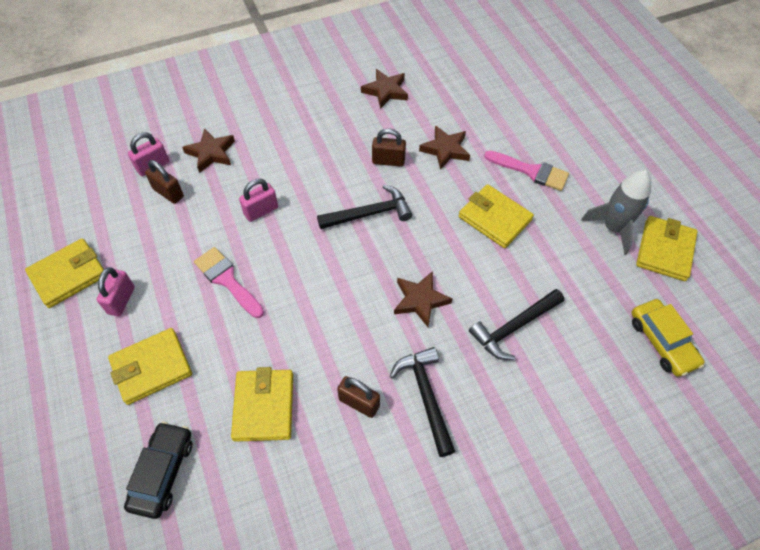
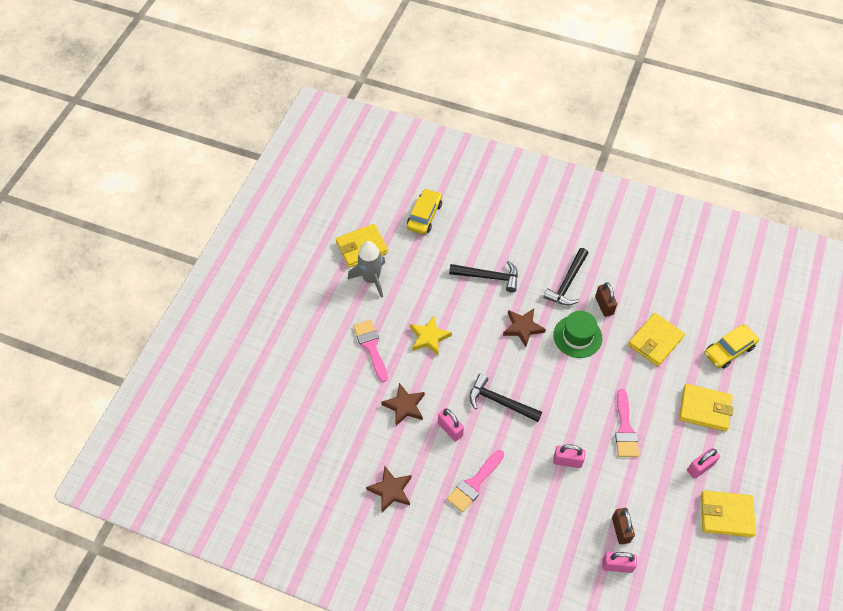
camera: 135 degrees left, 0 degrees up
black car [124,422,192,519] -> yellow car [704,325,759,369]
brown star [182,128,235,173] -> none
brown padlock [372,129,406,167] -> pink padlock [438,408,464,442]
yellow wallet [459,184,534,248] -> yellow star [410,316,452,355]
none -> pink brush [447,450,504,512]
none -> green hat [553,311,602,358]

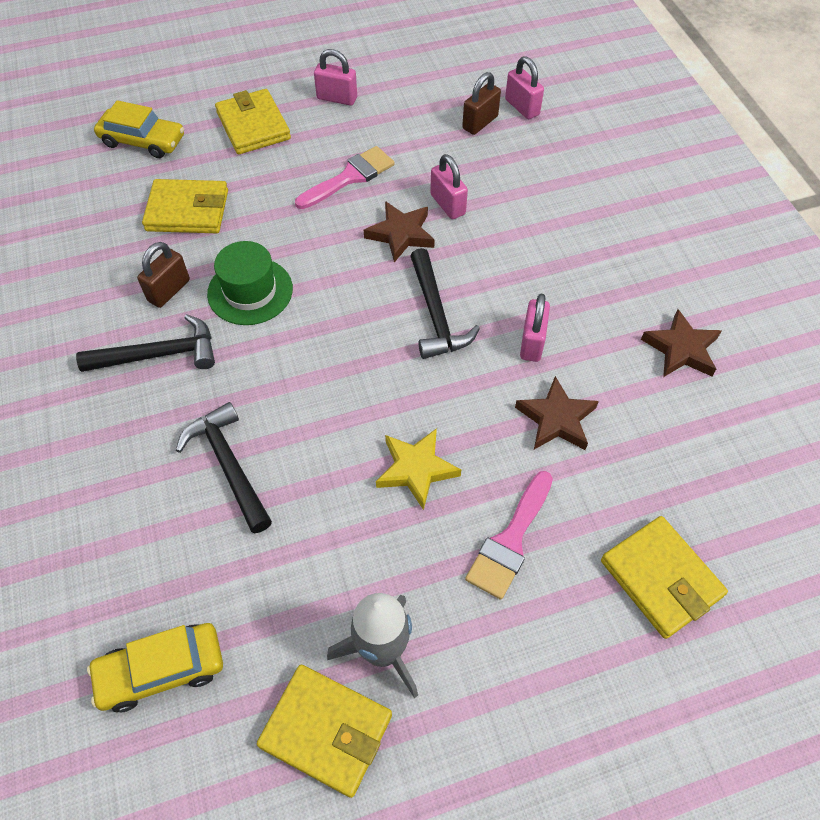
camera: 130 degrees left, 0 degrees up
pink brush [447,450,504,512] -> none
brown star [503,309,546,347] -> brown star moved to [364,201,435,262]
yellow wallet [701,491,756,537] -> yellow wallet moved to [601,516,728,639]

